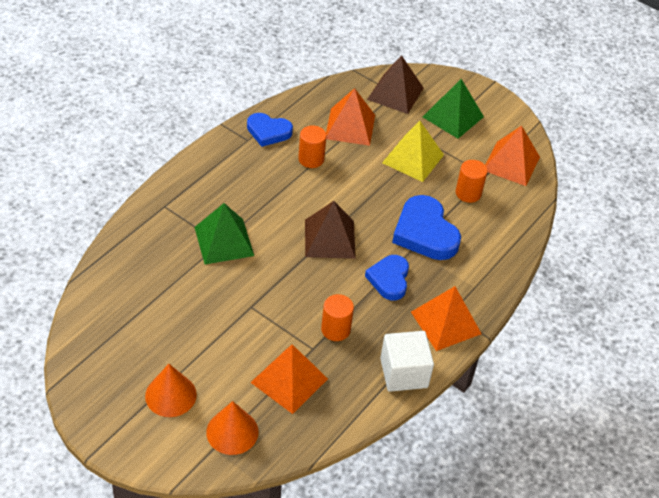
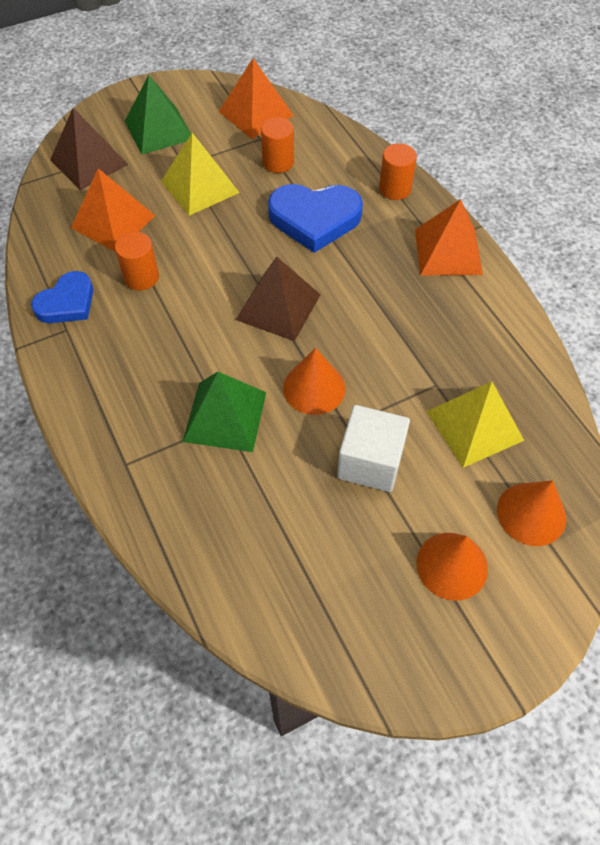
camera: 60 degrees left, 10 degrees up
orange pyramid [250,344,328,414] -> yellow pyramid [426,381,524,468]
orange cylinder [321,294,354,341] -> orange cylinder moved to [379,143,417,200]
blue heart [365,255,409,300] -> none
white cube [380,331,434,392] -> white cube moved to [337,405,410,492]
none -> orange cone [283,348,345,415]

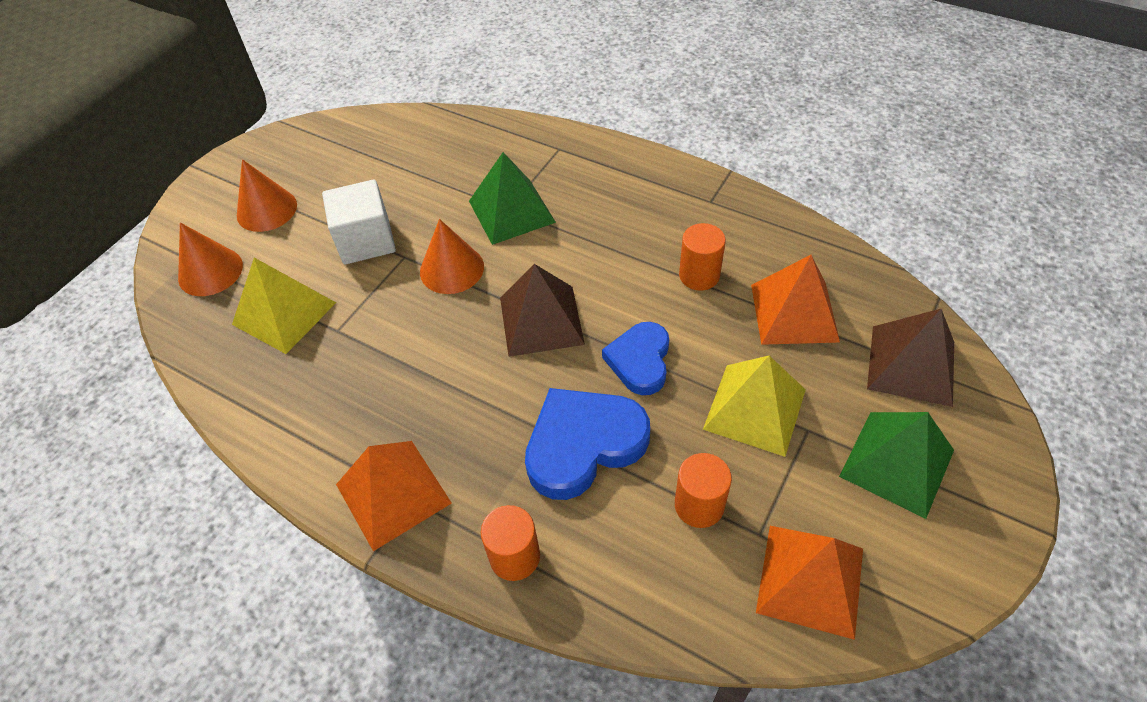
camera: 150 degrees right, 5 degrees down
blue heart [31,271,93,323] -> blue heart moved to [602,322,669,395]

